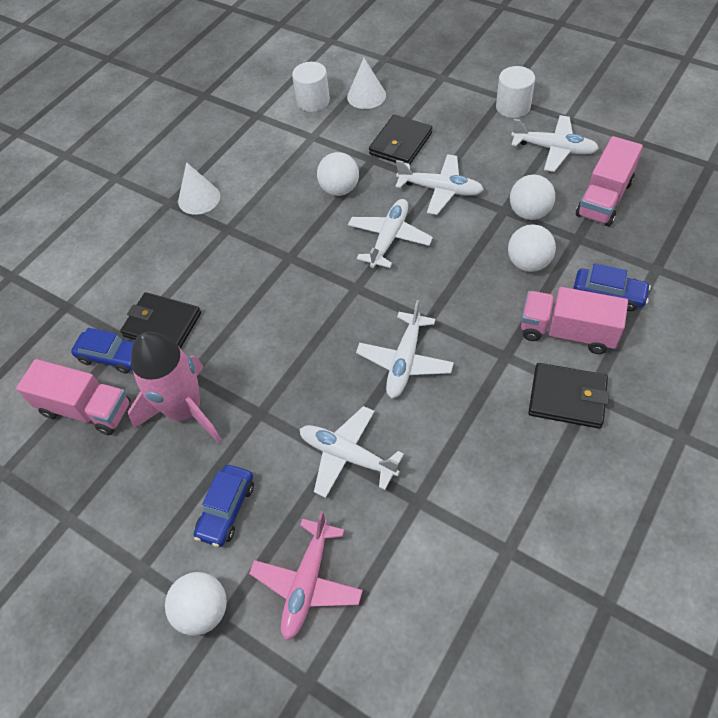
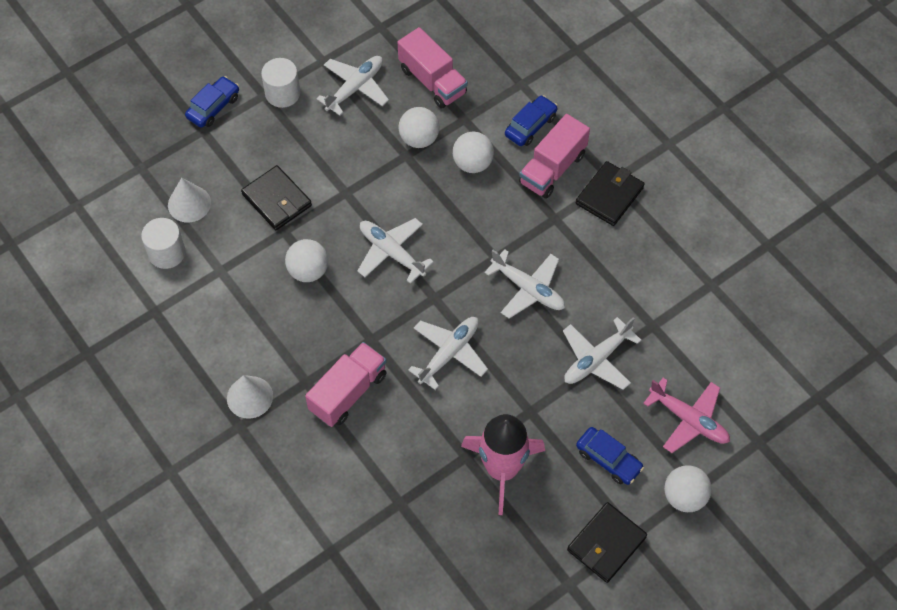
camera: 75 degrees left, 5 degrees up
pink truck [16,359,131,435] -> pink truck moved to [305,342,387,427]
blue car [71,328,134,374] -> blue car moved to [185,76,239,128]
black wallet [120,292,201,349] -> black wallet moved to [567,502,647,583]
white plane [395,154,484,215] -> white plane moved to [408,317,488,390]

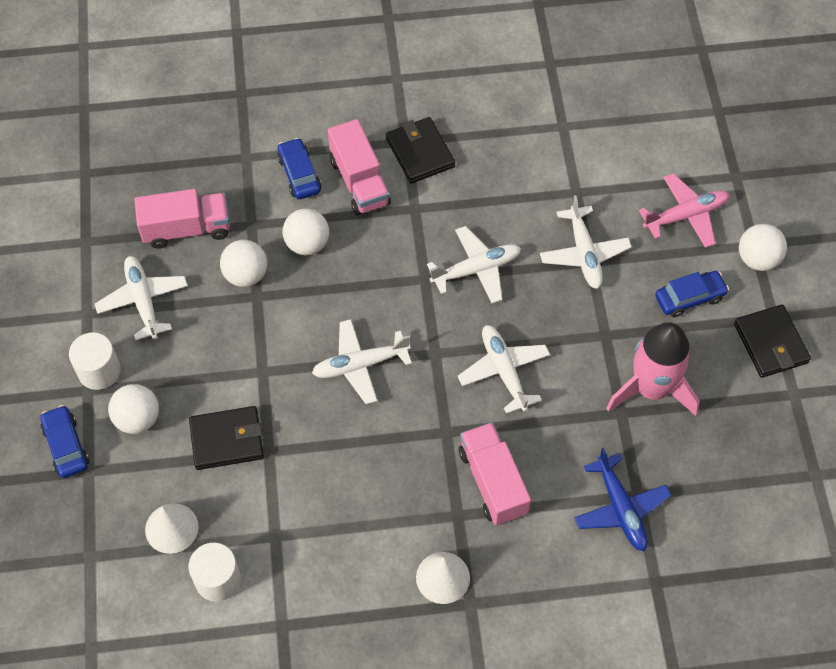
camera: 60 degrees left, 0 degrees up
white ball [285,239,328,282] -> white ball moved to [108,384,159,434]
none -> blue plane [574,447,671,551]

